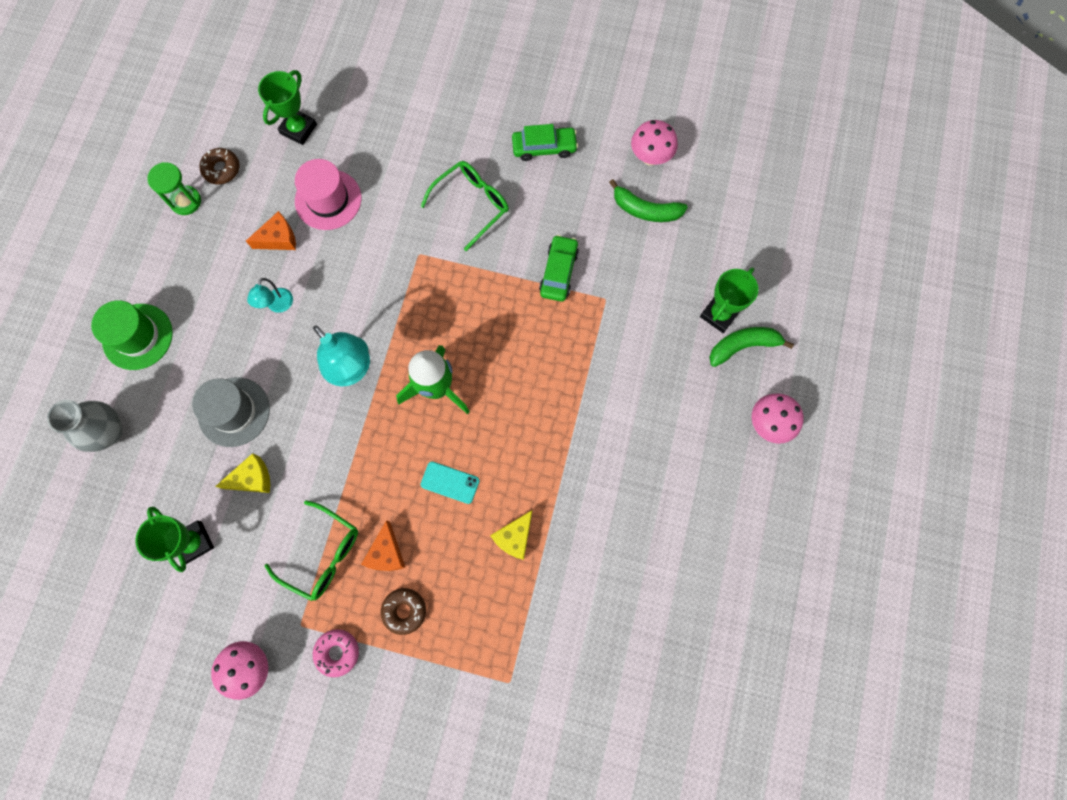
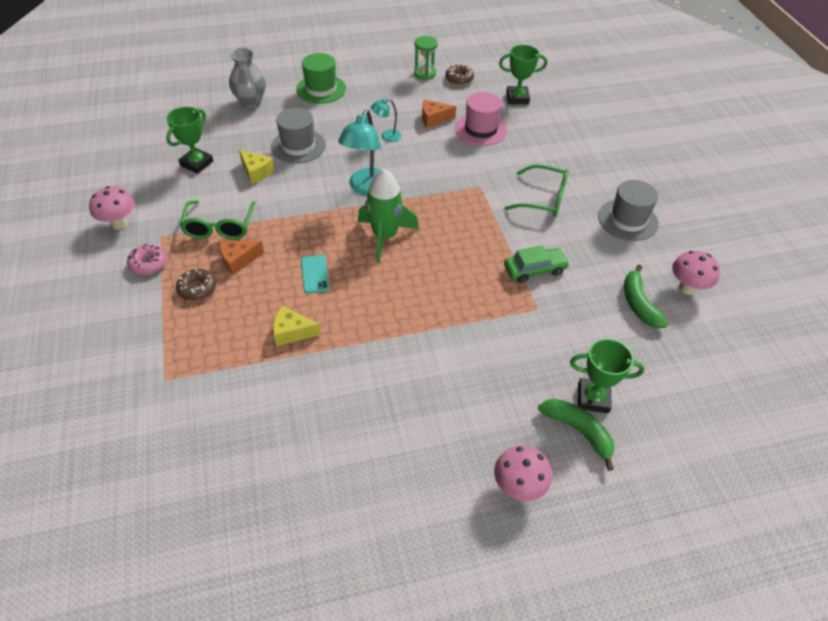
camera: 60 degrees right, 25 degrees down
orange cheese [246,211,296,250] -> orange cheese turned 135 degrees clockwise [422,100,456,128]
green car [512,124,578,161] -> grey hat [598,180,659,241]

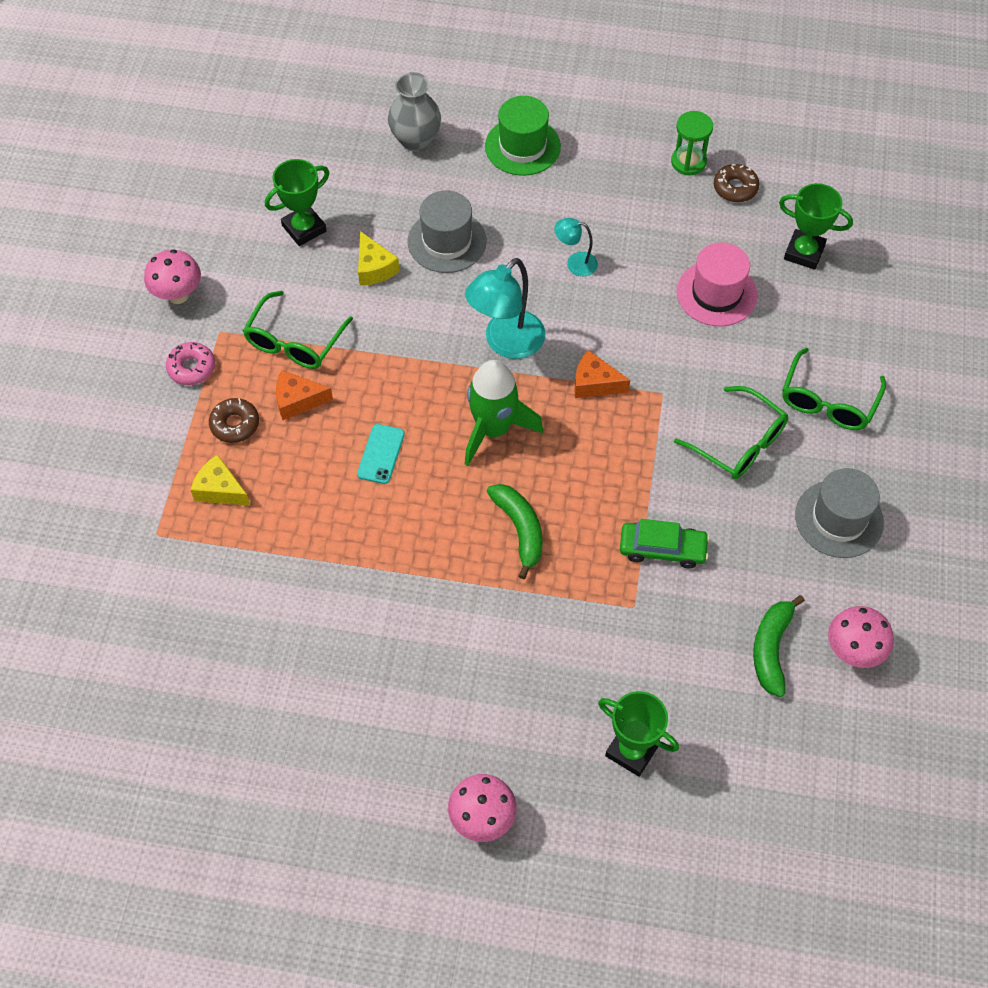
camera: 25 degrees right, 10 degrees up
yellow cheese [273,306,321,346] -> yellow cheese moved to [191,454,250,506]
orange cheese [422,100,456,128] -> orange cheese moved to [574,350,630,398]
green banana [538,399,614,471] -> green banana moved to [487,484,543,579]
none -> green glasses [782,348,886,430]

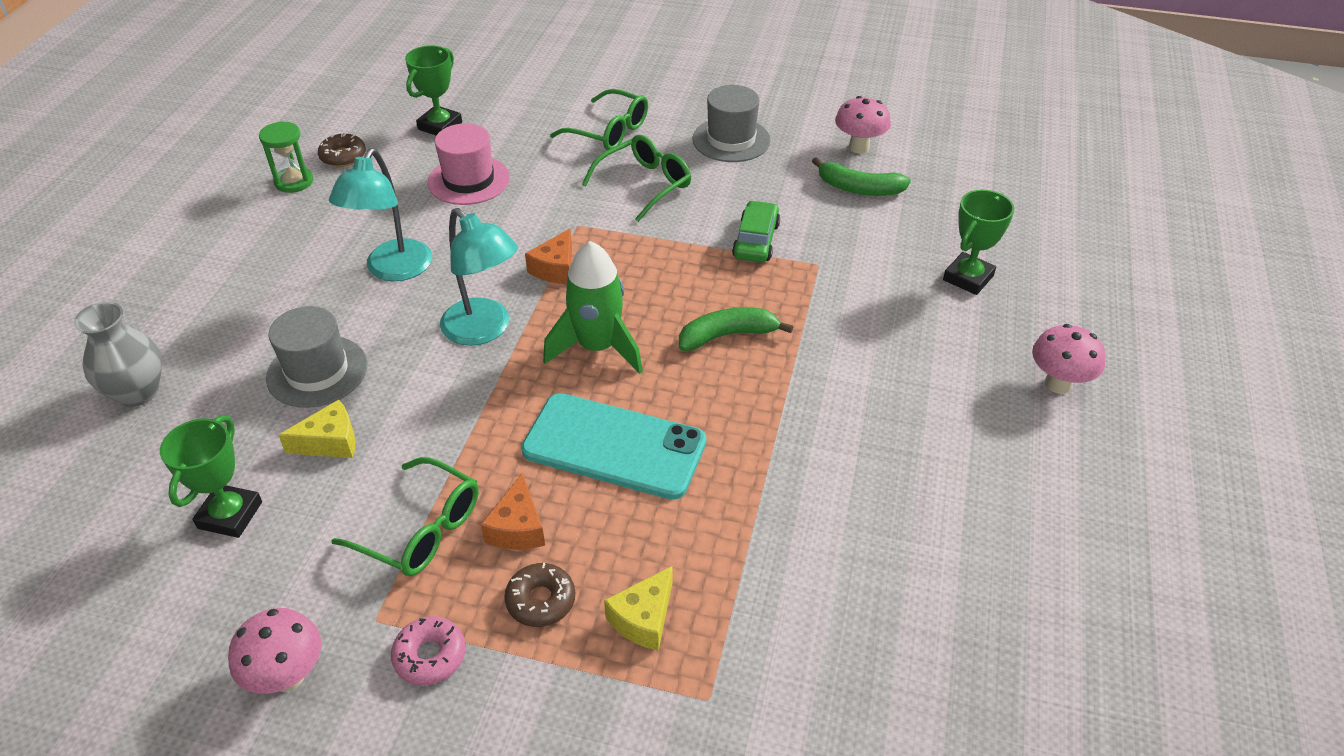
camera: 85 degrees left, 15 degrees down
green trophy [265,159,330,246] -> green trophy turned 45 degrees clockwise [160,415,262,538]
turquoise phone [357,424,405,484] -> turquoise phone [521,393,707,500], size x2.18
green hat [485,96,561,176] -> none
turquoise lamp [554,218,598,276] -> turquoise lamp [329,148,432,281], size x1.89

